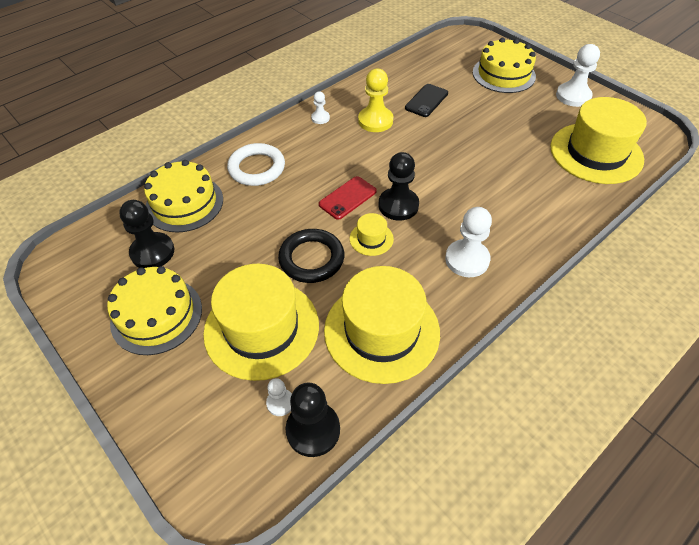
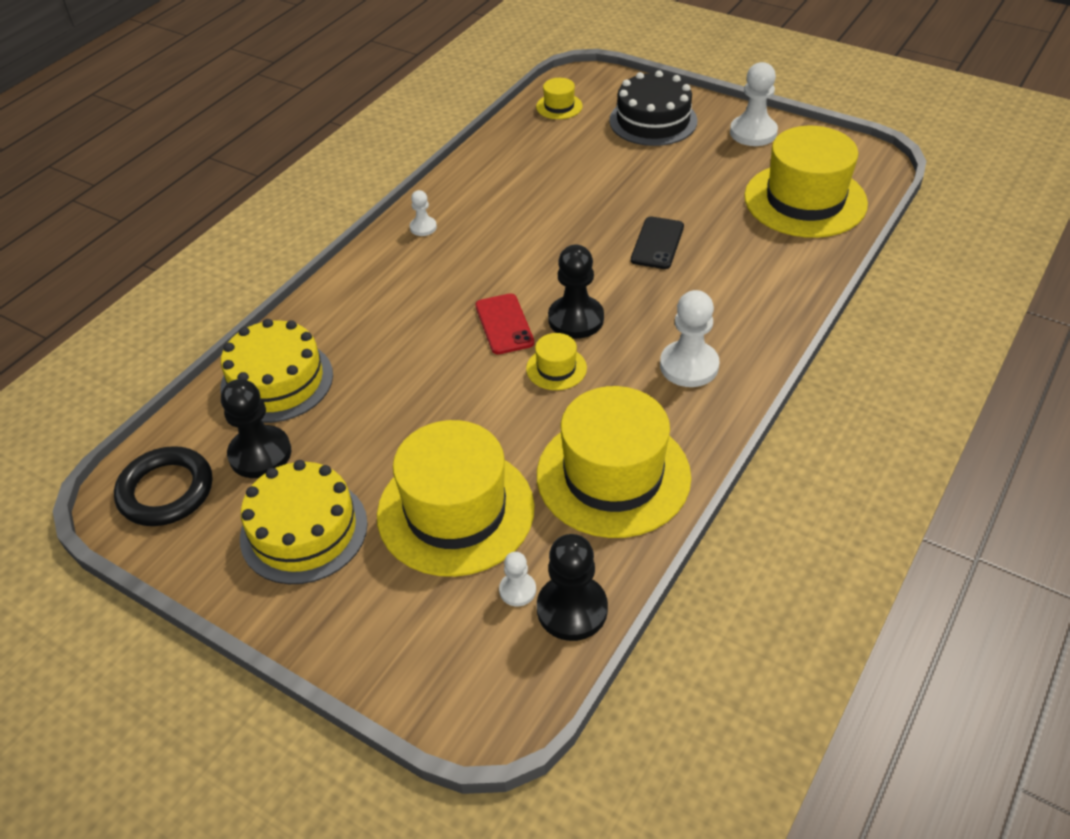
camera: 15 degrees left, 5 degrees down
white ring [227,143,285,186] -> none
black ring [278,229,344,283] -> black ring moved to [114,446,212,526]
red phone [319,176,377,220] -> red phone turned 45 degrees counterclockwise [475,293,534,355]
yellow pawn [358,69,393,132] -> none
black phone [405,84,448,117] -> black phone moved to [631,216,684,269]
yellow cake [473,38,536,93] -> black cake [609,70,698,146]
none -> yellow hat [536,78,583,119]

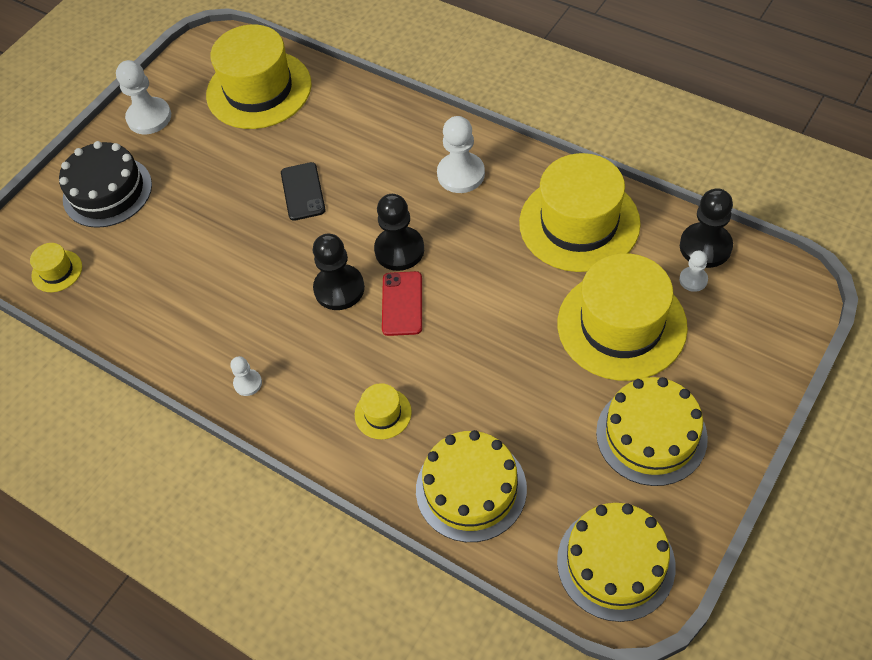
camera: 85 degrees left, 10 degrees up
black ring [114,446,212,526] -> yellow cake [557,503,676,622]
black pawn [221,379,291,478] -> black pawn moved to [313,234,365,310]
red phone [475,293,534,355] -> red phone turned 75 degrees counterclockwise [382,271,422,336]
yellow hat [526,333,587,390] -> yellow hat moved to [355,383,412,439]
black phone [631,216,684,269] -> black phone turned 60 degrees clockwise [281,162,326,221]

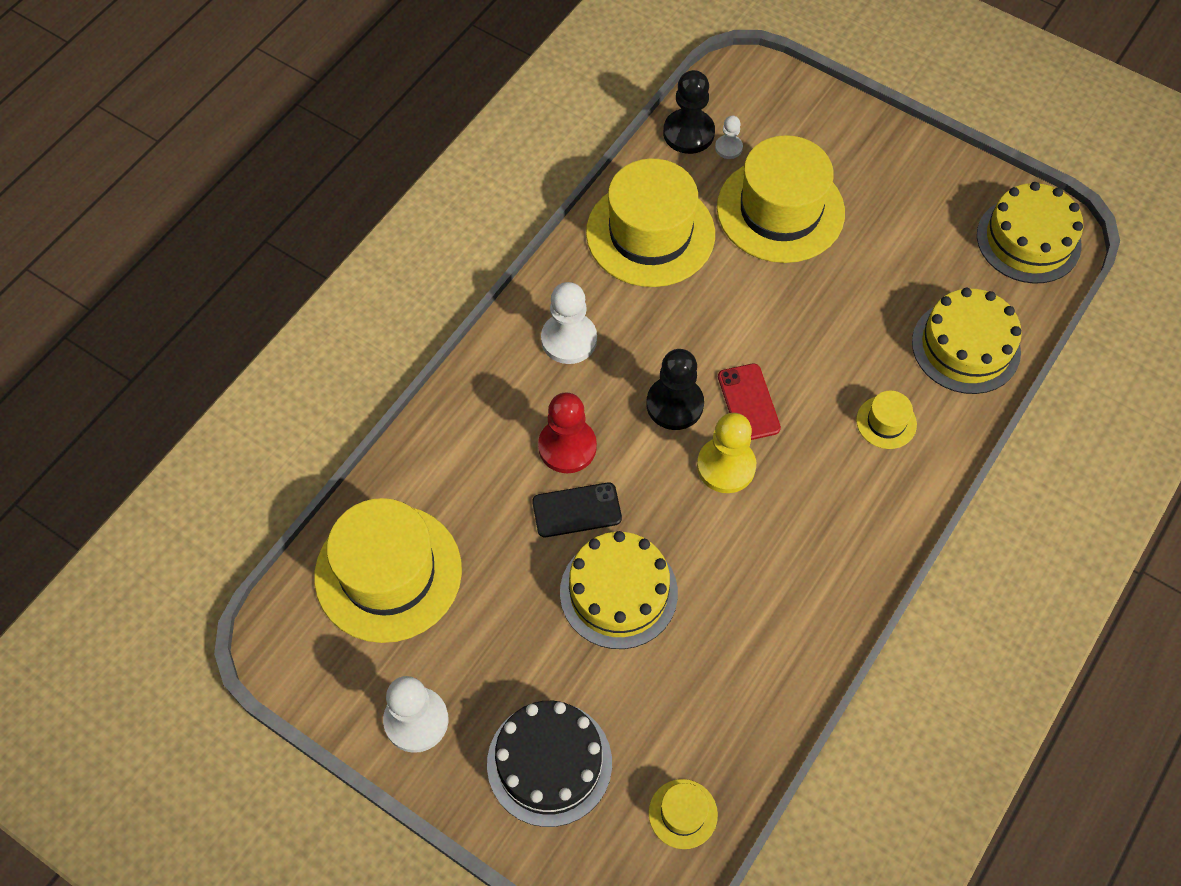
camera: 95 degrees left, 5 degrees up
white pawn [230,356,262,396] -> none
black pawn [313,234,365,310] -> yellow pawn [697,413,756,493]
red phone [382,271,422,336] -> red phone turned 75 degrees clockwise [718,363,781,440]
yellow cake [596,377,708,486] -> yellow cake moved to [560,531,678,649]
none -> red pawn [538,392,597,473]

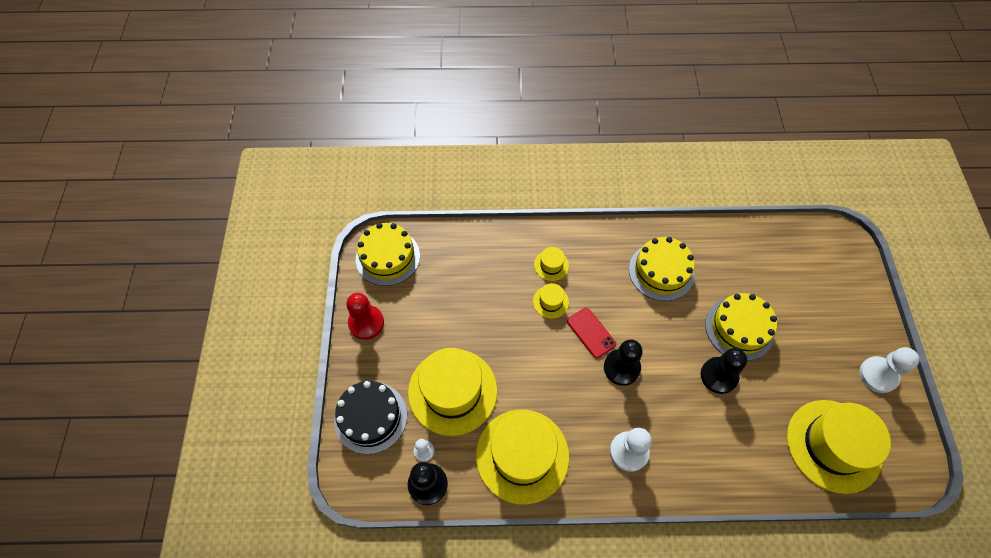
camera: 125 degrees left, 0 degrees up
black cake [487,701,612,827] -> black cake moved to [334,381,407,454]
black phone [532,483,622,537] -> black pawn [701,348,747,394]
red pawn [538,392,597,473] -> red pawn moved to [346,293,384,340]
yellow hat [649,779,718,849] -> yellow hat moved to [533,283,569,319]
yellow pawn [697,413,756,493] -> none
red phone [718,363,781,440] -> red phone turned 75 degrees counterclockwise [567,308,616,358]
yellow cake [912,288,1022,394] -> yellow cake moved to [629,237,695,301]

